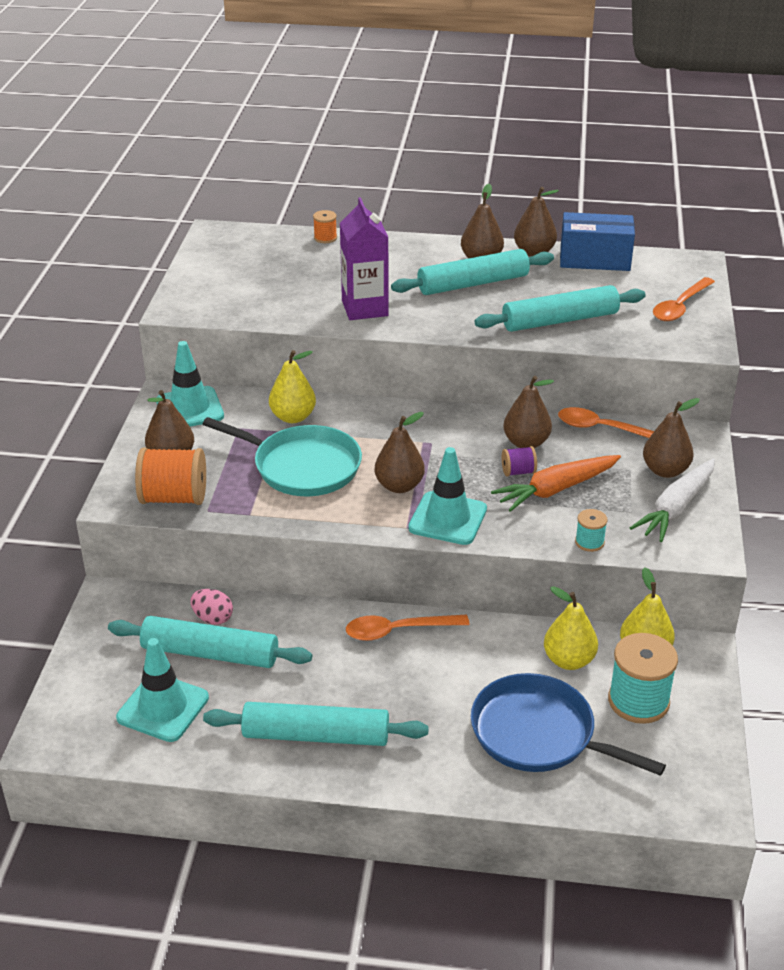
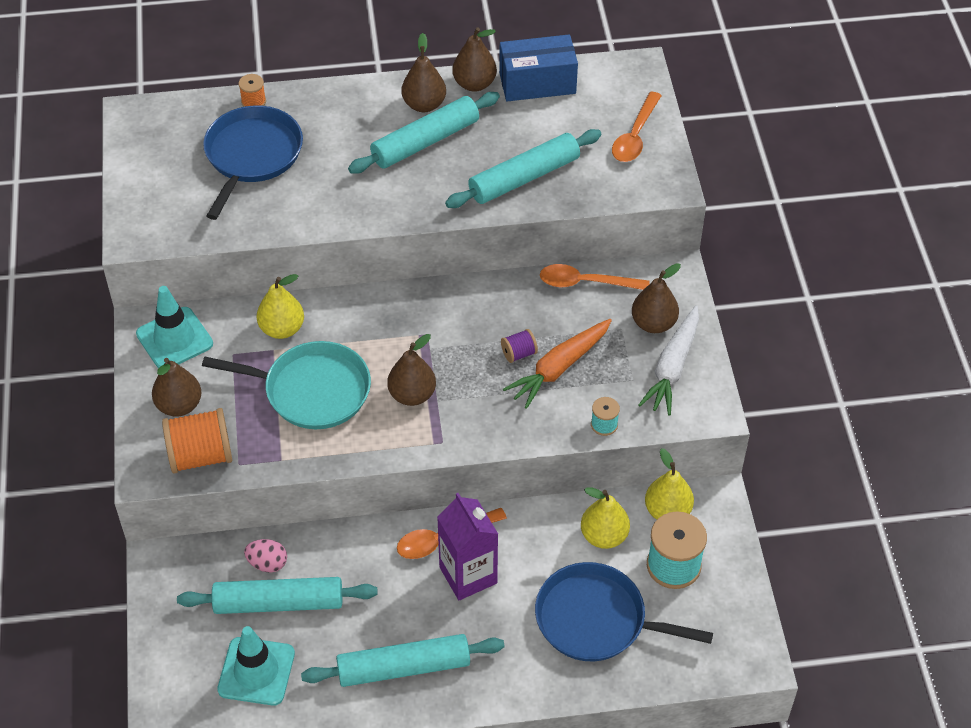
camera: 15 degrees left, 15 degrees up
purple carton [340,197,388,320] -> purple carton moved to [437,493,498,600]
turquoise traffic cone [408,447,487,545] -> none
brown pear [503,376,554,448] -> none
none -> blue pan [203,106,303,220]

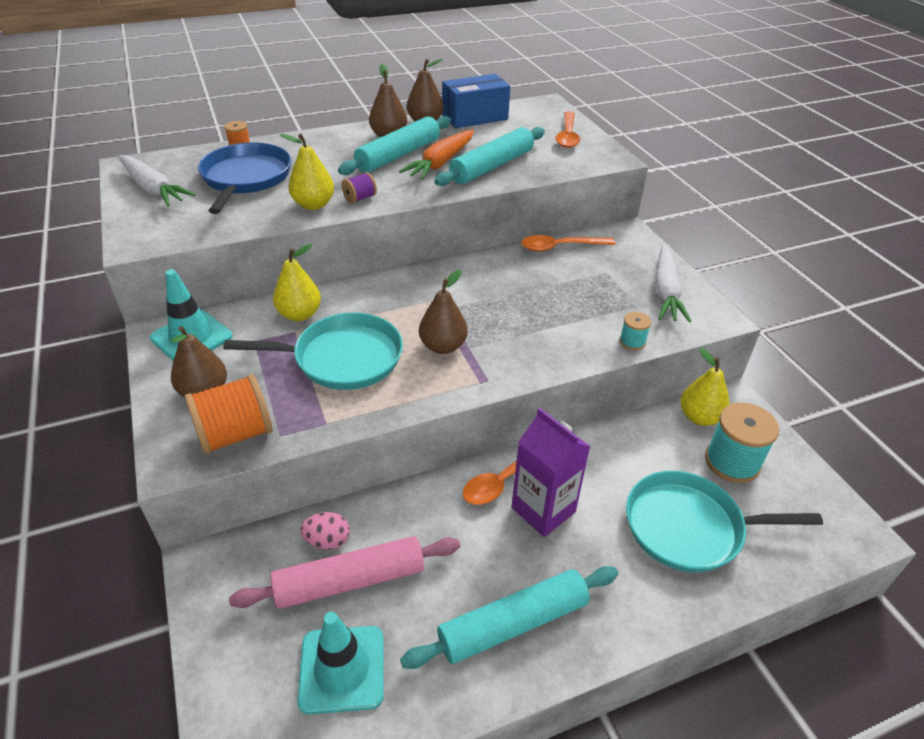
camera: 15 degrees left, 10 degrees down
turquoise rolling pin [177,577,378,614] -> pink rolling pin [229,536,460,609]
purple spool [501,329,538,363] -> purple spool moved to [342,172,377,204]
orange carrot [503,319,612,409] -> orange carrot moved to [399,130,474,180]
blue pan [535,562,713,661] -> turquoise pan [626,471,823,572]
yellow pear [581,487,630,549] -> yellow pear moved to [280,134,334,210]
brown pear [632,263,681,333] -> none
none -> white carrot [118,155,195,207]

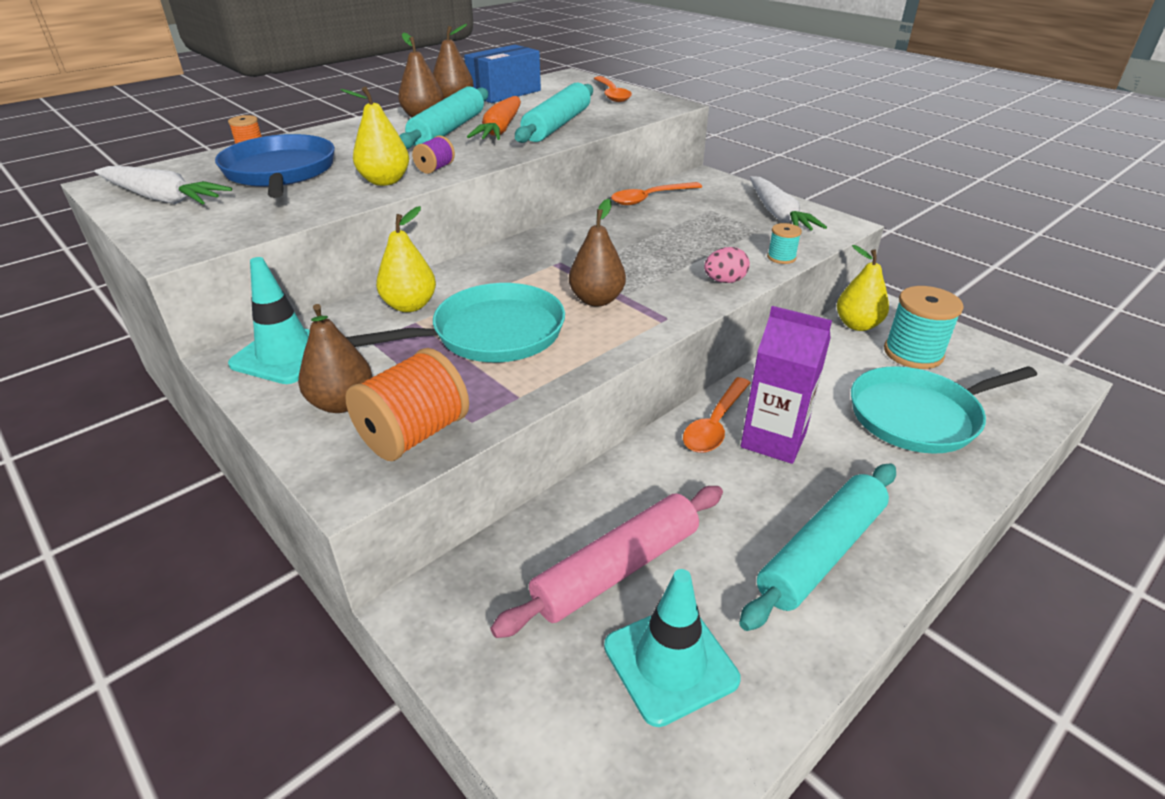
camera: 20 degrees left, 5 degrees down
pink egg [300,512,350,549] -> pink egg moved to [704,247,750,283]

